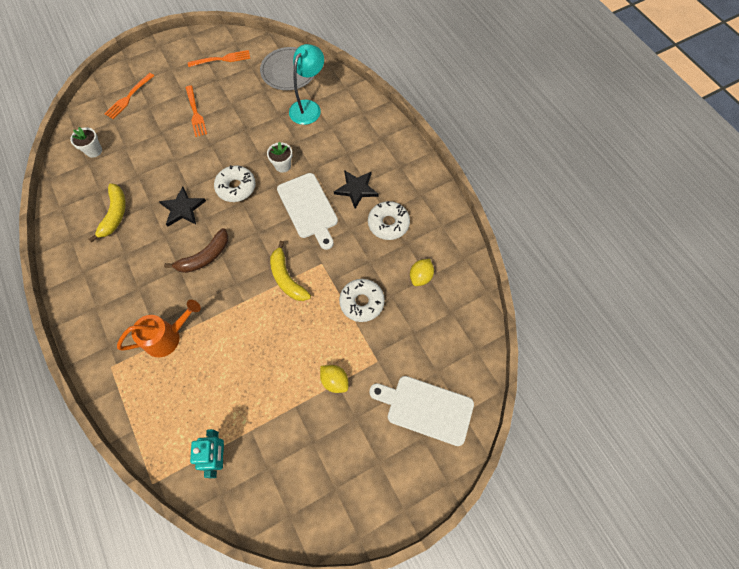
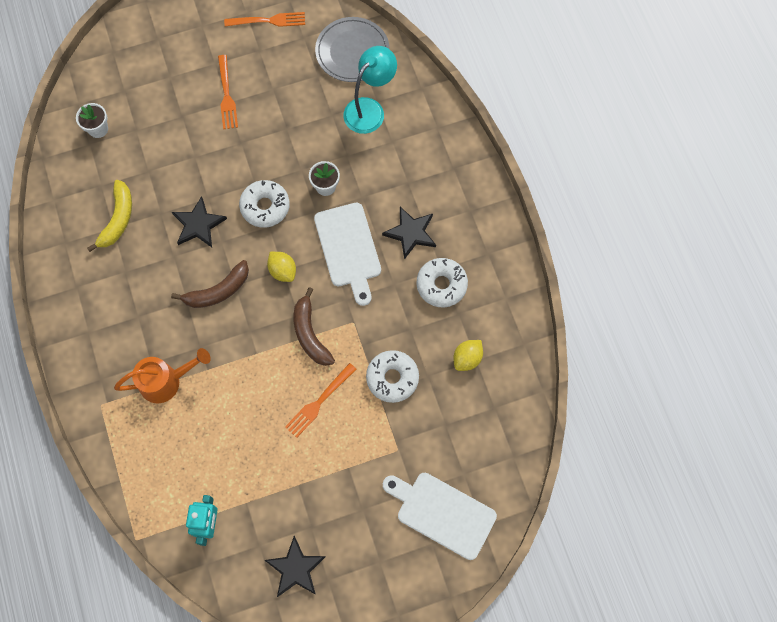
camera: 10 degrees right, 5 degrees up
orange fork [104,73,154,119] -> orange fork moved to [285,363,357,438]
yellow banana [270,241,311,301] -> brown banana [294,287,335,366]
yellow lemon [320,365,348,393] -> yellow lemon moved to [267,252,296,282]
none -> black star [265,536,326,597]

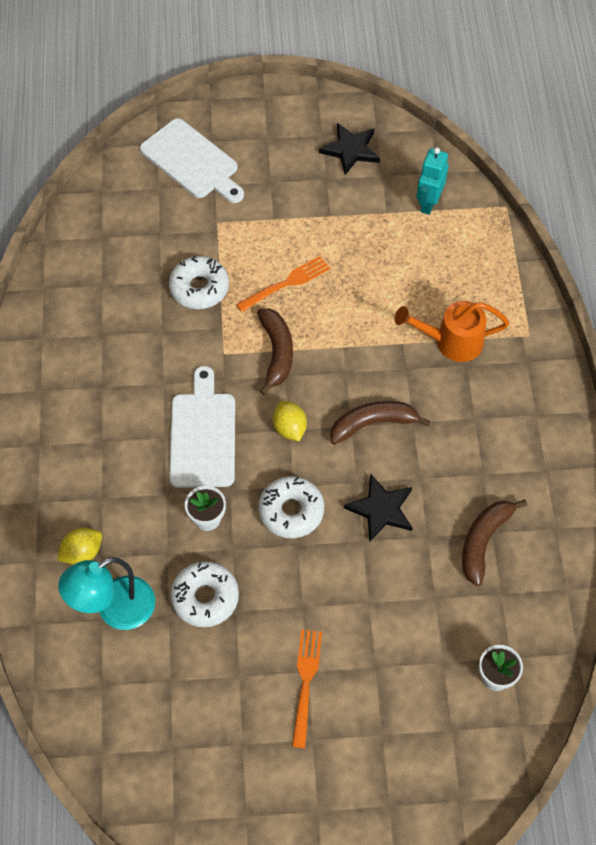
camera: 165 degrees left, 10 degrees down
yellow banana [87,180,132,252] -> brown banana [462,500,527,586]
orange fork [224,12,305,27] -> none
grey plate [315,17,390,82] -> none
black star [382,207,436,260] -> none
white donut [417,258,468,307] -> white donut moved to [171,561,239,627]
yellow lemon [453,340,483,371] -> yellow lemon moved to [57,528,102,565]

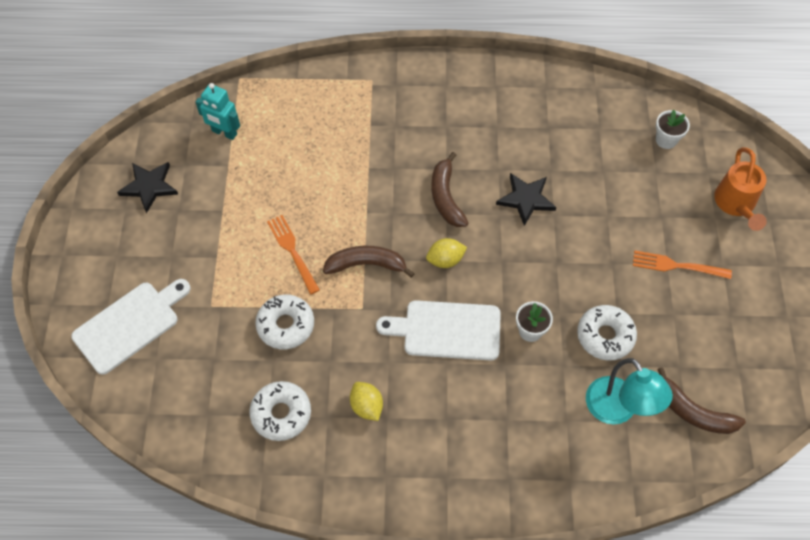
camera: 85 degrees left, 0 degrees up
yellow lemon [57,528,102,565] -> yellow lemon moved to [350,382,383,421]
white donut [259,476,324,538] -> white donut moved to [249,381,311,441]
orange watering can [394,301,509,362] -> orange watering can moved to [714,147,767,231]
brown banana [462,500,527,586] -> brown banana moved to [657,367,746,434]

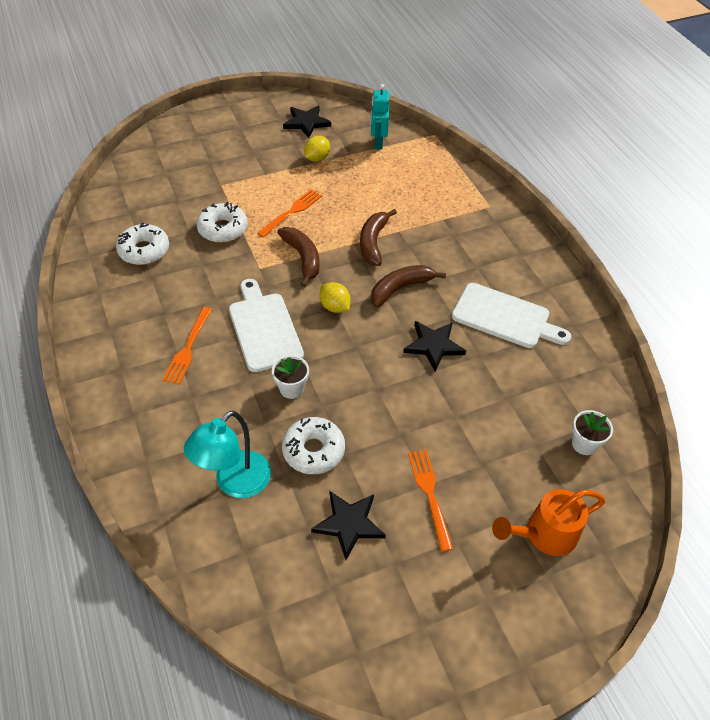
camera: 65 degrees right, 10 degrees down
white cutting board [71,279,190,375] -> white cutting board moved to [452,283,571,348]
yellow lemon [350,382,383,421] -> yellow lemon moved to [304,136,330,162]
brown banana [657,367,746,434] -> brown banana moved to [360,209,397,266]
none -> orange fork [163,307,212,385]
none -> black star [311,491,386,560]

